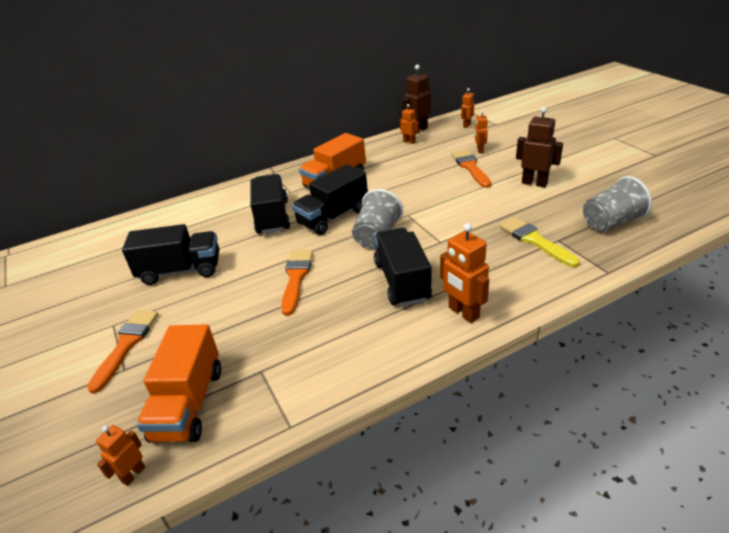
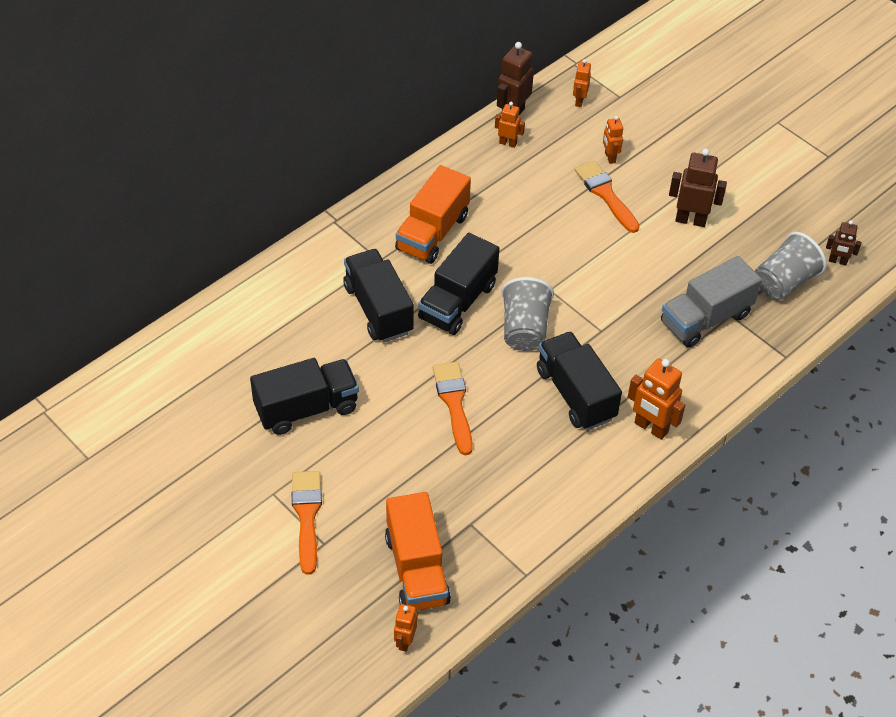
camera: 20 degrees left, 15 degrees up
yellow brush [500,217,580,267] -> grey truck [661,256,762,348]
none -> brown robot [826,220,861,265]

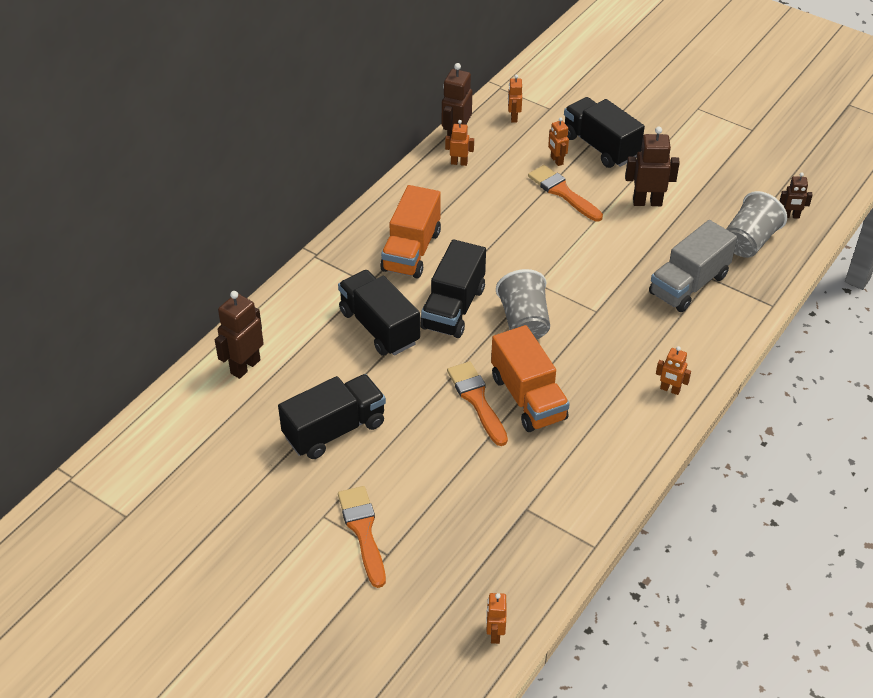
camera: 10 degrees left, 5 degrees down
orange truck [385,492,451,610] -> orange truck moved to [491,325,570,432]
black truck [537,331,622,430] -> black truck moved to [564,97,645,168]
orange robot [628,359,685,440] -> orange robot [656,346,691,395], size x0.59
none -> brown robot [215,291,264,379]

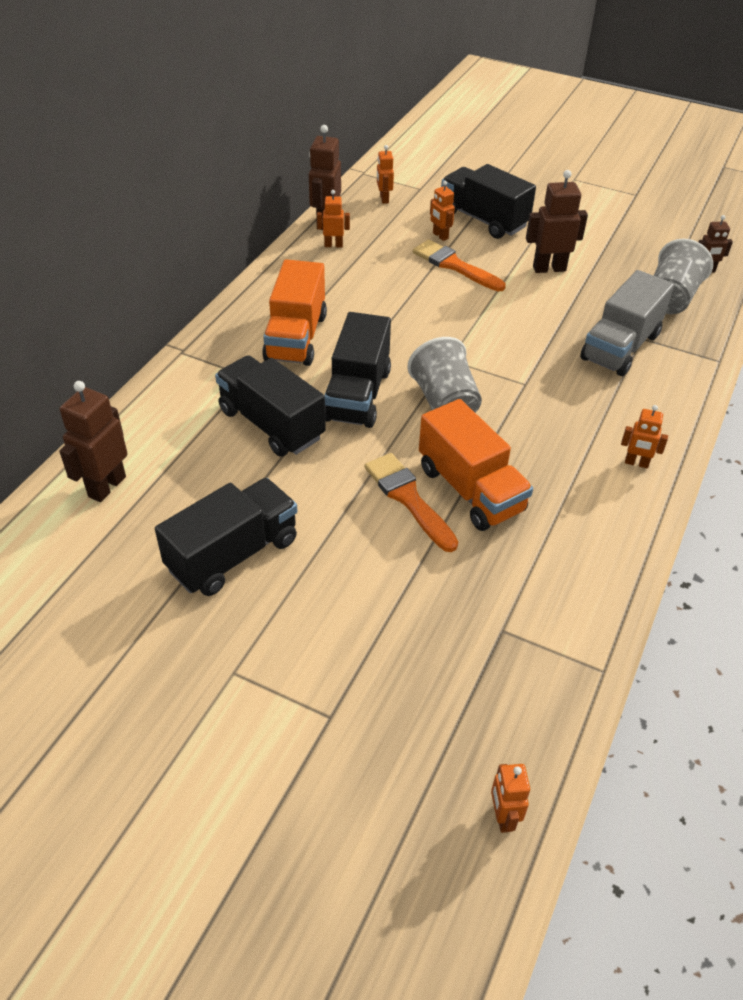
camera: 10 degrees left, 0 degrees up
orange brush [338,486,386,588] -> none

